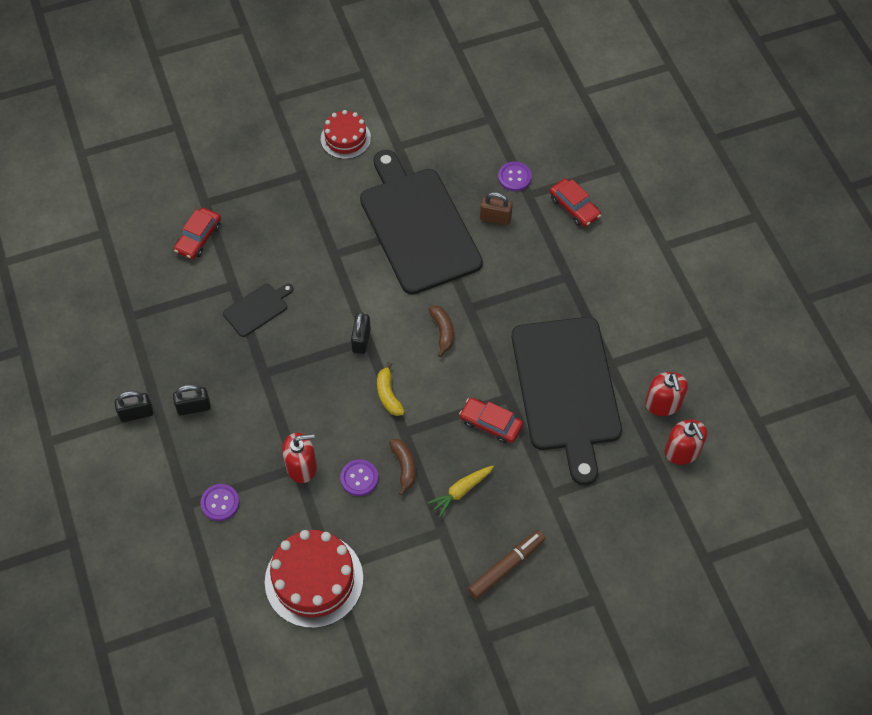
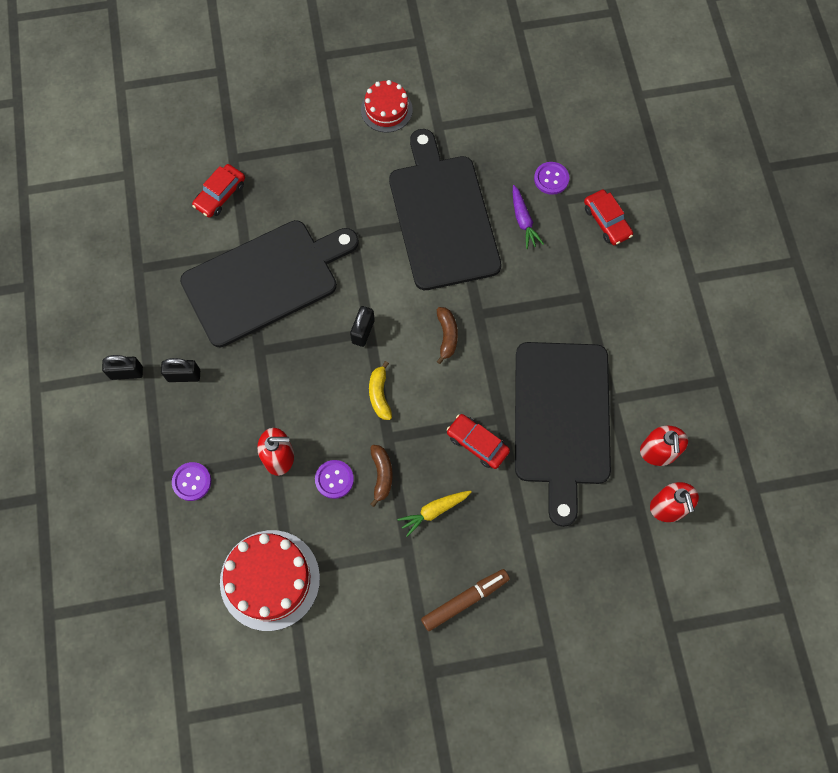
camera: 10 degrees right, 10 degrees up
black cutting board [223,284,293,337] -> black cutting board [180,220,359,347], size x2.37
brown padlock [480,192,513,225] -> purple carrot [513,185,544,249]

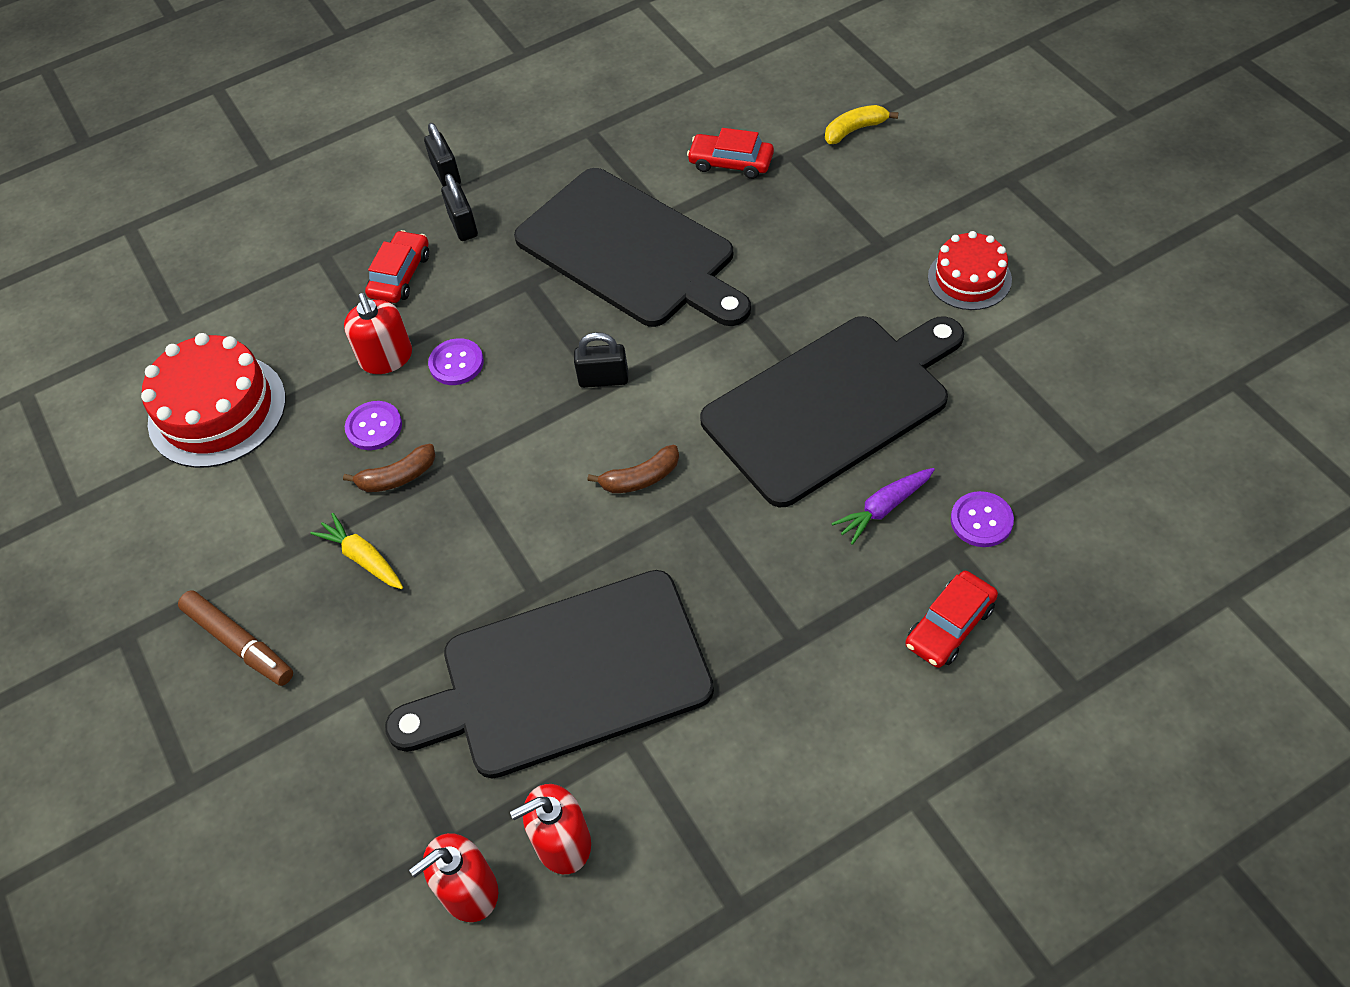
camera: 75 degrees right, 15 degrees down
purple button [172,462,211,501] -> purple button moved to [428,338,484,385]
yellow banana [369,361,392,420] -> yellow banana moved to [825,105,898,144]
red car [447,414,510,469] -> red car moved to [365,230,429,303]

